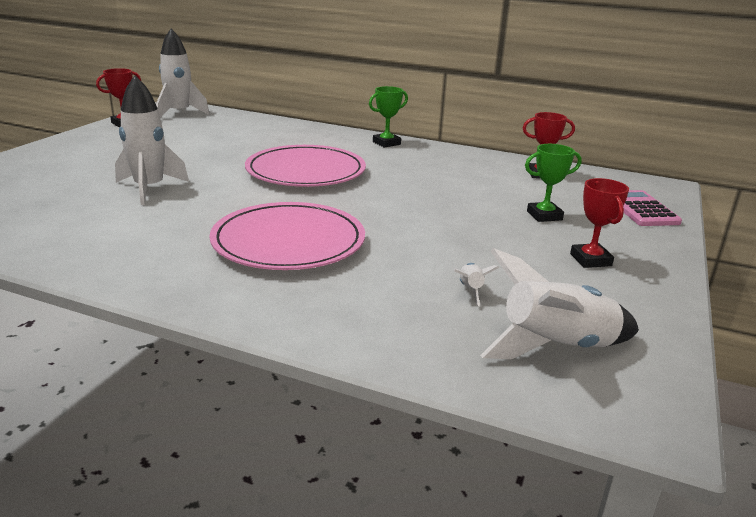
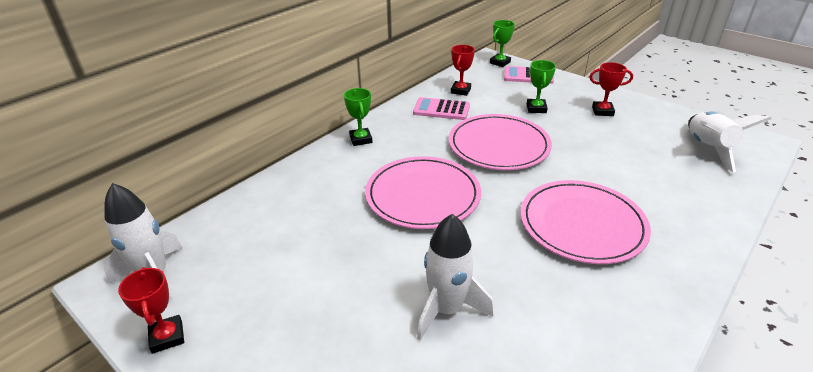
camera: 70 degrees left, 10 degrees up
white rocket [454,263,499,306] -> none
none -> pink calculator [413,97,470,120]
none -> pink plate [449,114,552,170]
none -> green trophy [490,20,515,67]

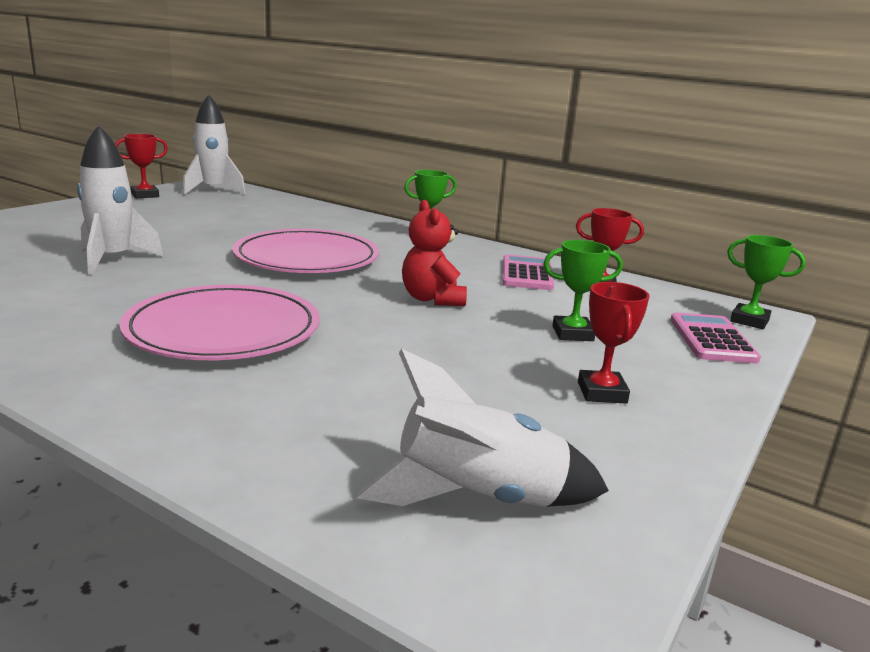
camera: 80 degrees right, 15 degrees down
pink plate [449,114,552,170] -> red teddy bear [402,200,467,306]

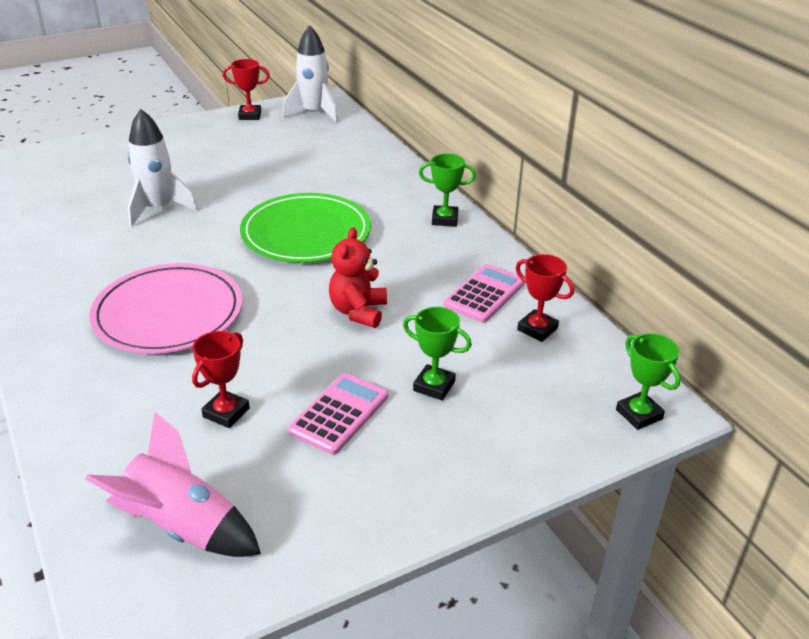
camera: 30 degrees right, 15 degrees up
pink plate [232,229,379,273] -> green plate [240,193,371,263]
white rocket [356,349,609,507] -> pink rocket [85,412,261,557]
red trophy [578,282,650,404] -> red trophy moved to [192,331,250,428]
pink calculator [670,312,761,363] -> pink calculator moved to [288,373,388,454]

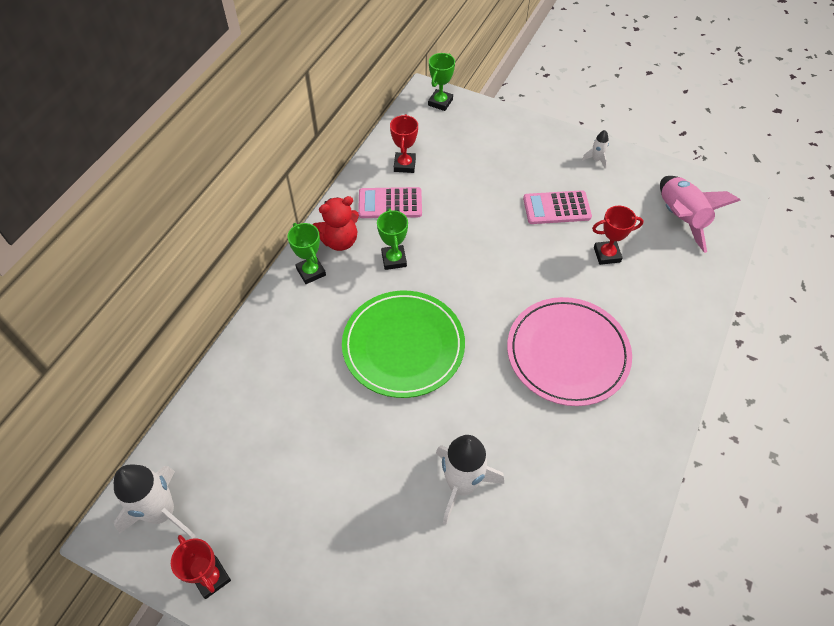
camera: 125 degrees left, 20 degrees up
red teddy bear [329,227,387,328] -> red teddy bear moved to [312,196,359,251]
green trophy [403,307,472,400] -> green trophy moved to [377,208,408,270]
none -> white rocket [582,130,609,169]

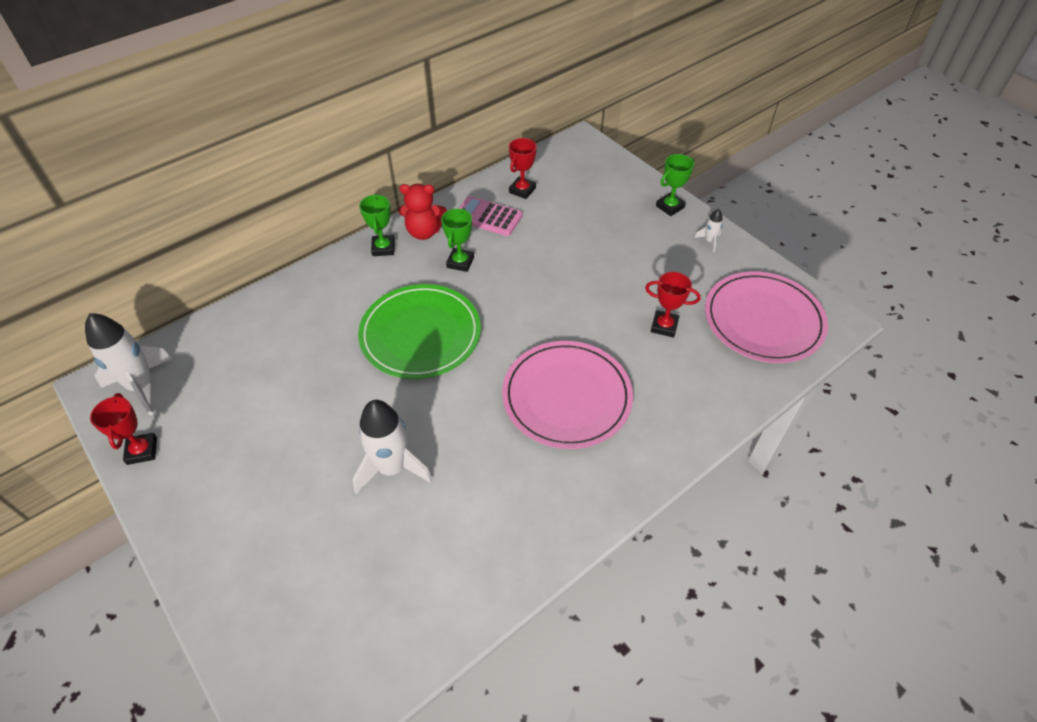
camera: 25 degrees right, 5 degrees down
green trophy [428,53,455,111] -> green trophy moved to [656,154,695,216]
pink calculator [523,190,592,224] -> none
pink rocket [660,176,741,253] -> pink plate [705,271,828,363]

